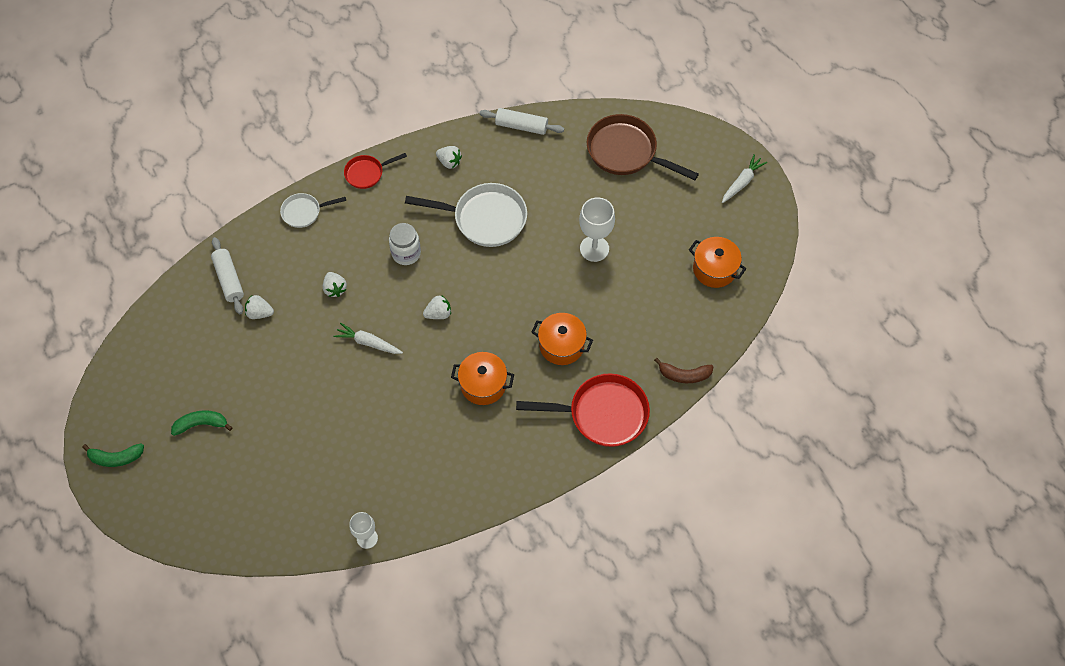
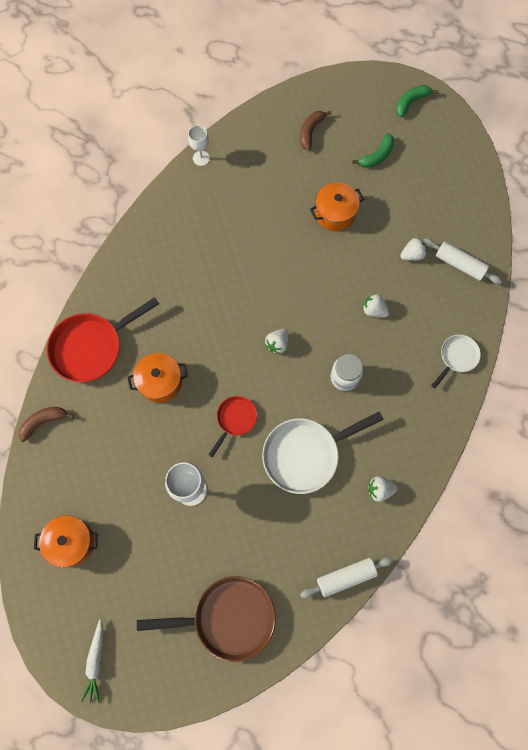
camera: 145 degrees right, 10 degrees up
white carrot [334,322,403,354] -> none
red pan [344,153,407,189] -> red pan moved to [208,396,257,457]
orange pot [451,352,514,405] -> orange pot moved to [310,183,364,231]
none -> brown banana [300,111,331,150]

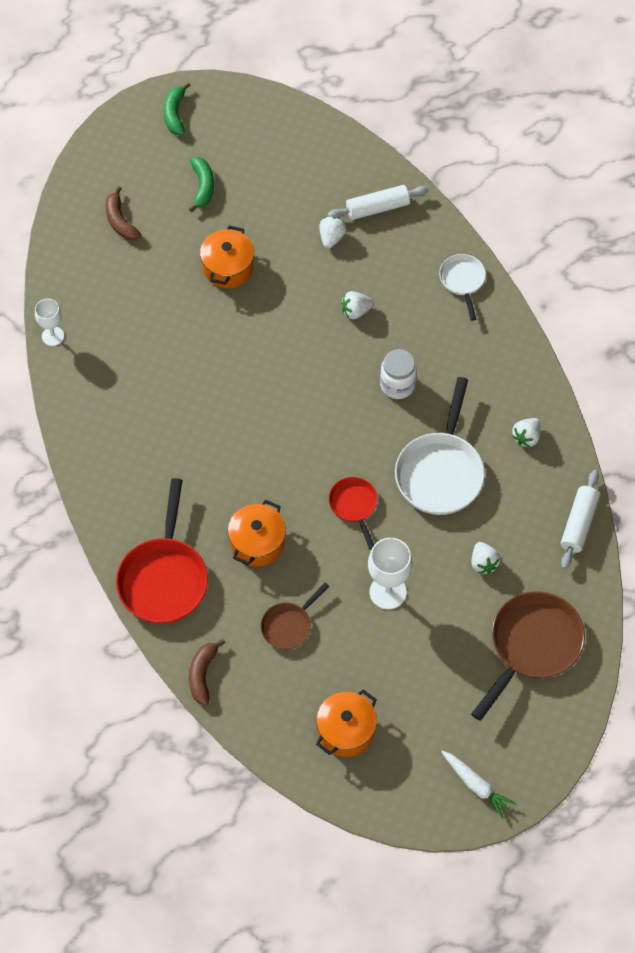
camera: 50 degrees left, 10 degrees down
white strawberry [265,329,288,354] -> white strawberry moved to [471,542,501,574]
none -> brown pan [261,583,329,650]

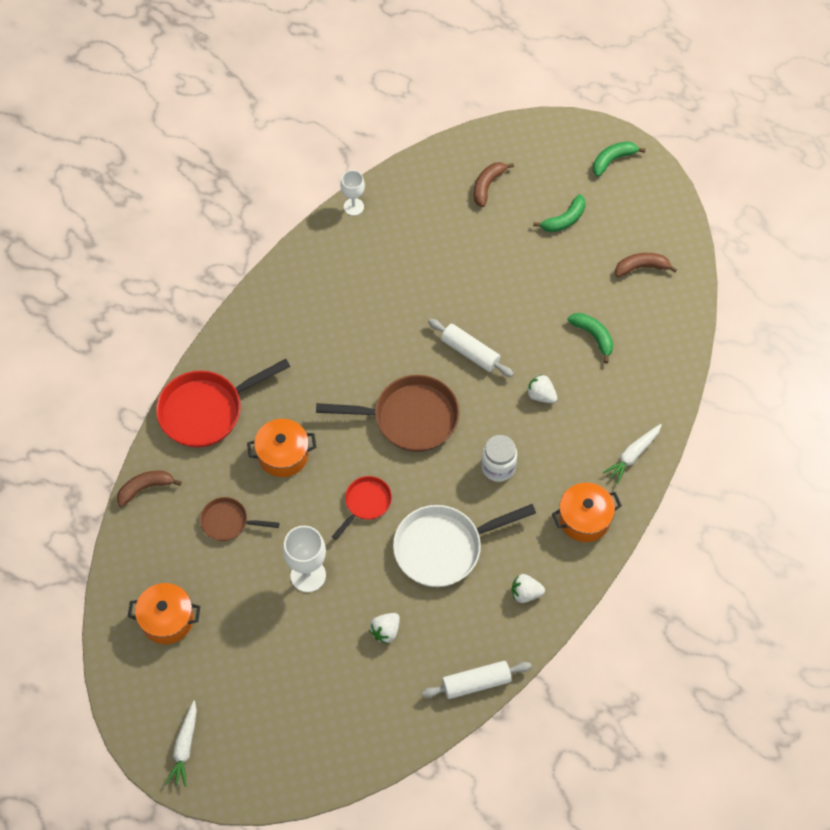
camera: 55 degrees right, 0 degrees up
orange pot [200,225,254,288] -> orange pot moved to [552,483,622,542]
white strawberry [319,217,347,248] -> green banana [568,313,613,363]
white rolling pin [327,185,428,220] -> white rolling pin moved to [428,319,514,377]
white pan [439,254,486,321] -> white carrot [603,424,662,484]
brown pan [471,591,585,721] -> brown pan moved to [316,375,460,452]
none -> brown banana [615,253,677,277]

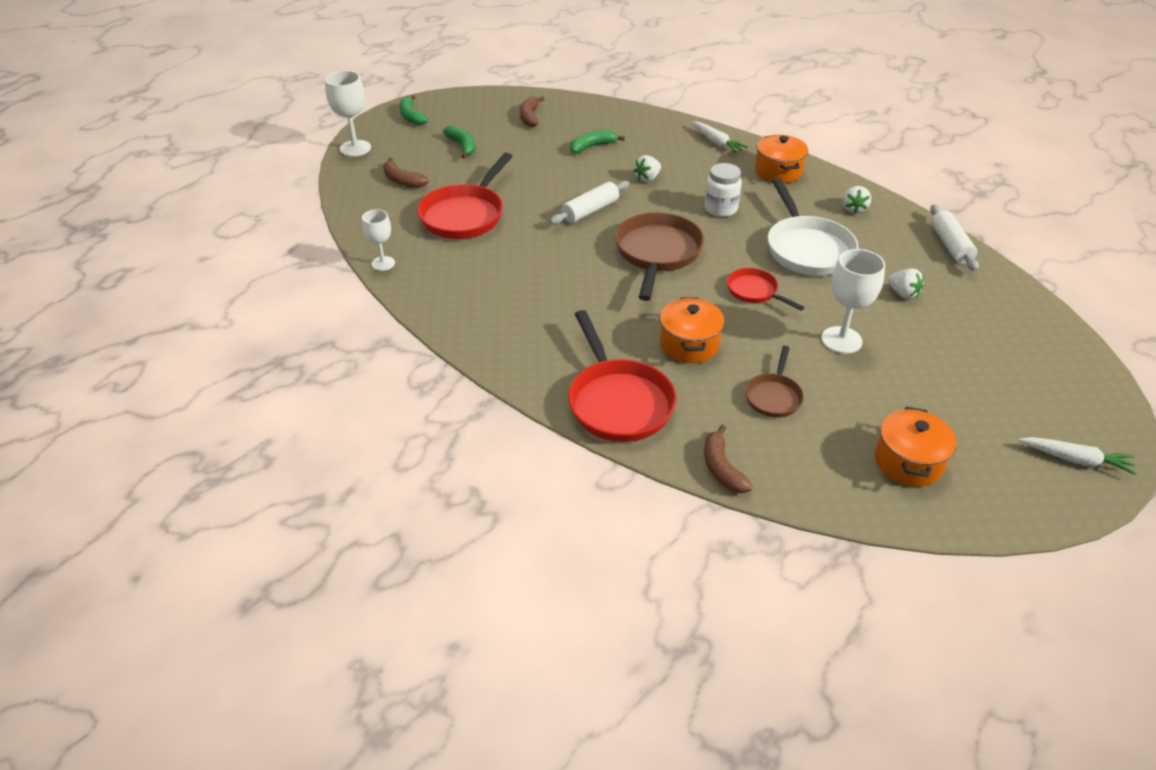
camera: 80 degrees left, 20 degrees down
none -> white goblet [325,71,371,157]
none -> red pan [417,153,513,239]

